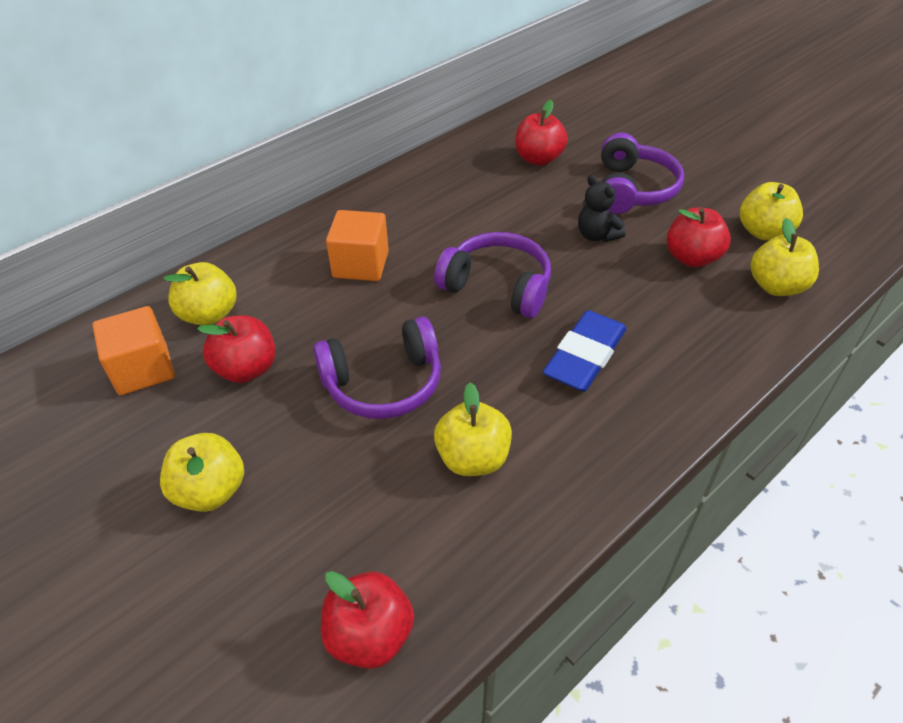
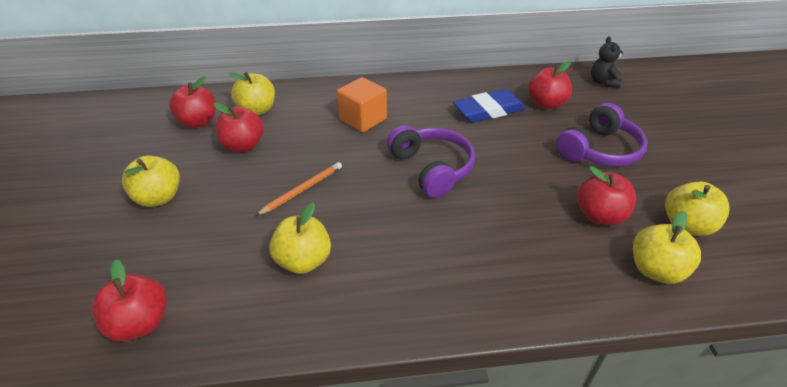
camera: 35 degrees right, 5 degrees down
orange cube [92,306,175,395] -> red apple [169,76,216,128]
purple headphones [313,316,441,419] -> orange pencil [255,162,342,216]
blue eraser [543,310,627,392] -> blue eraser moved to [453,89,526,122]
black teddy bear [578,175,625,242] -> black teddy bear moved to [591,36,623,88]

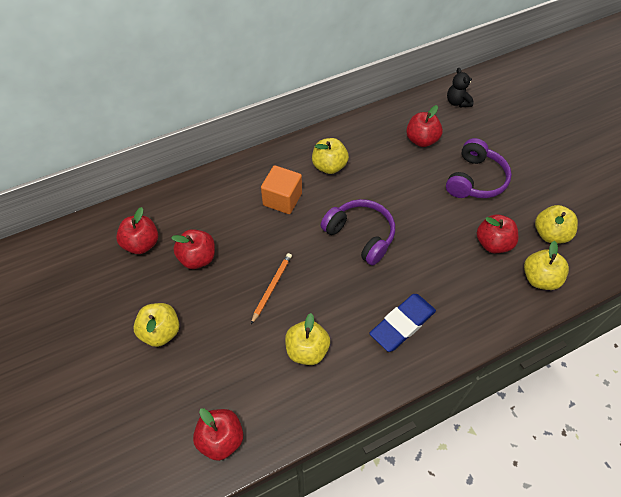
camera: 20 degrees left, 15 degrees up
yellow apple [228,72,275,115] -> yellow apple moved to [312,138,349,174]
blue eraser [453,89,526,122] -> blue eraser moved to [369,294,436,352]

